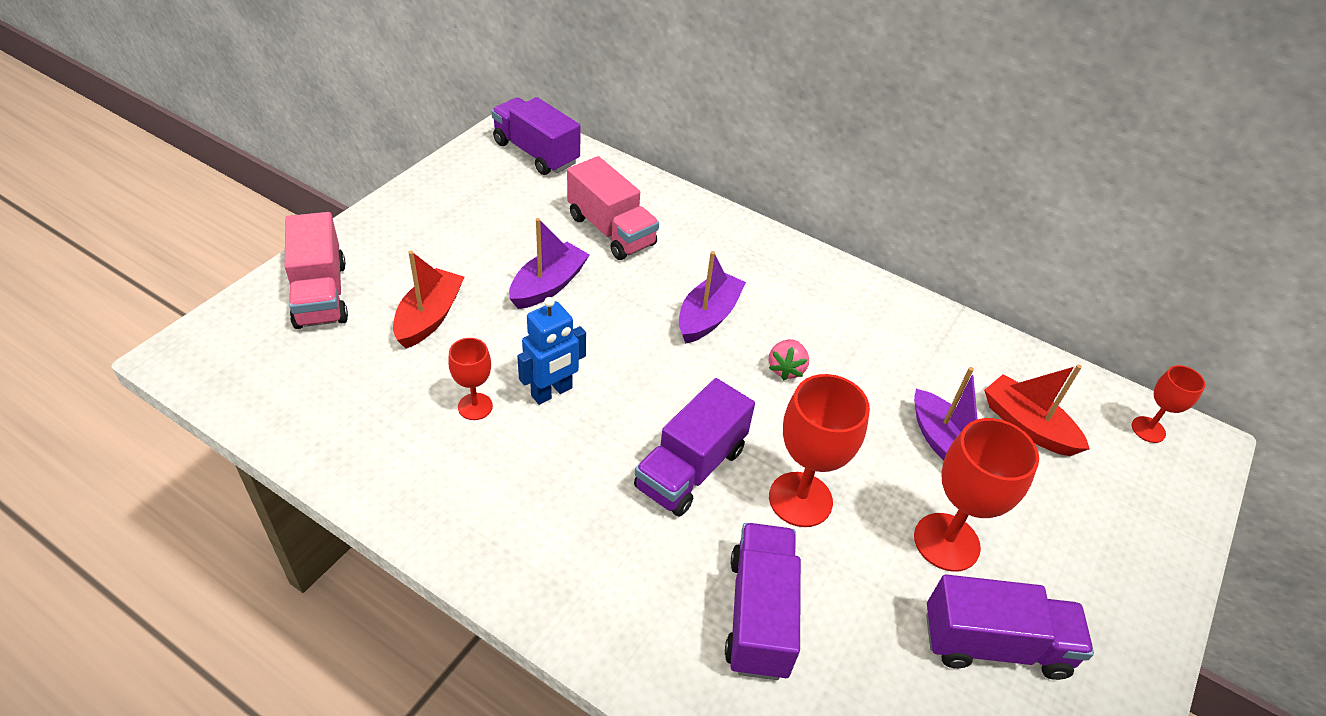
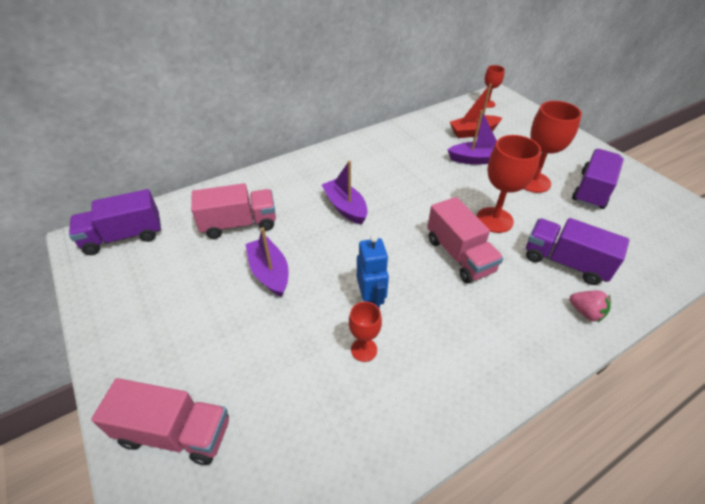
camera: 60 degrees left, 0 degrees up
red boat [393,251,464,349] -> none
purple truck [634,378,755,517] -> pink truck [427,197,504,283]
pink strawberry [769,339,809,380] -> pink strawberry moved to [569,290,611,323]

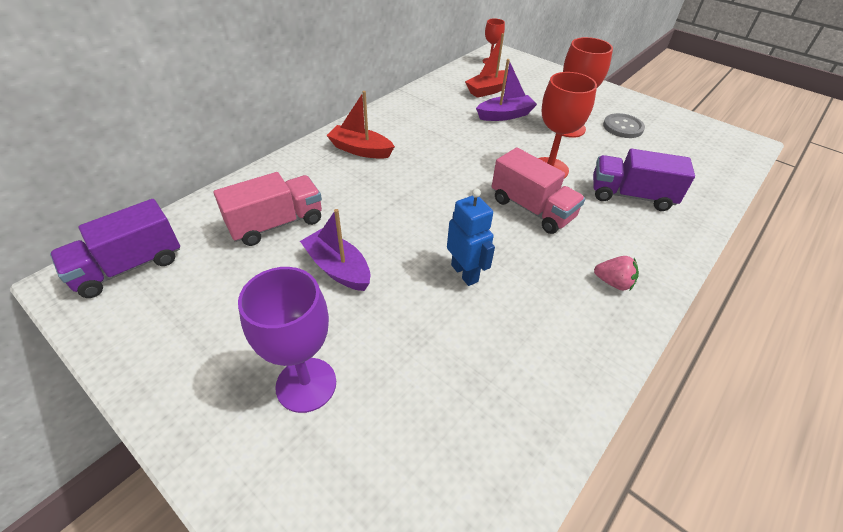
camera: 20 degrees left, 0 degrees up
pink truck [91,378,229,465] -> none
purple boat [322,161,368,225] -> none
red goblet [349,302,382,362] -> none
pink strawberry [569,290,611,323] -> pink strawberry moved to [594,256,639,291]
purple truck [572,149,624,209] -> grey button [603,113,645,138]
none -> purple goblet [238,267,336,413]
none -> red boat [326,91,395,159]

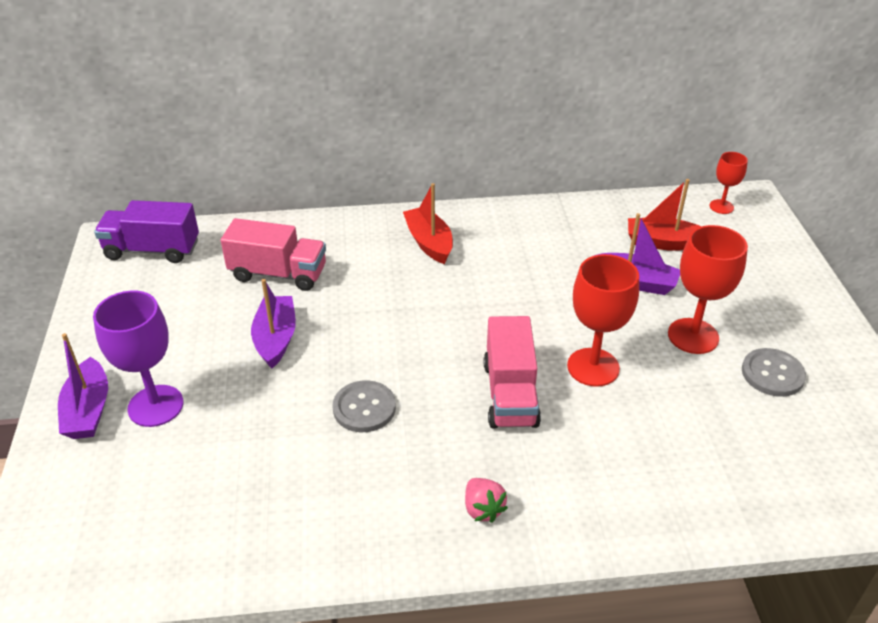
camera: 45 degrees right, 5 degrees down
blue robot [447,188,495,286] -> grey button [332,380,396,432]
purple truck [593,149,695,211] -> none
none -> purple boat [58,333,108,439]

